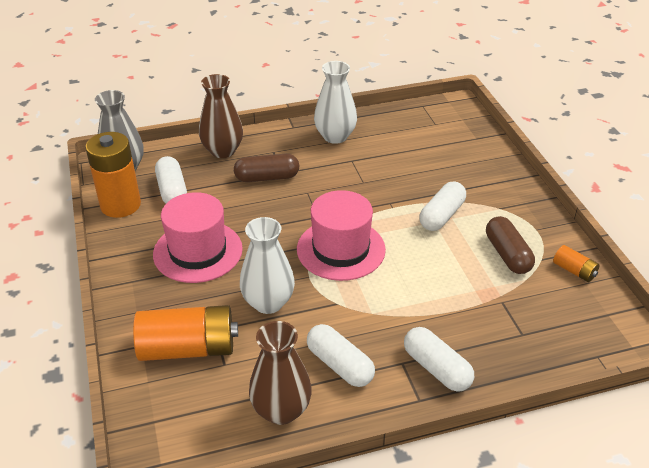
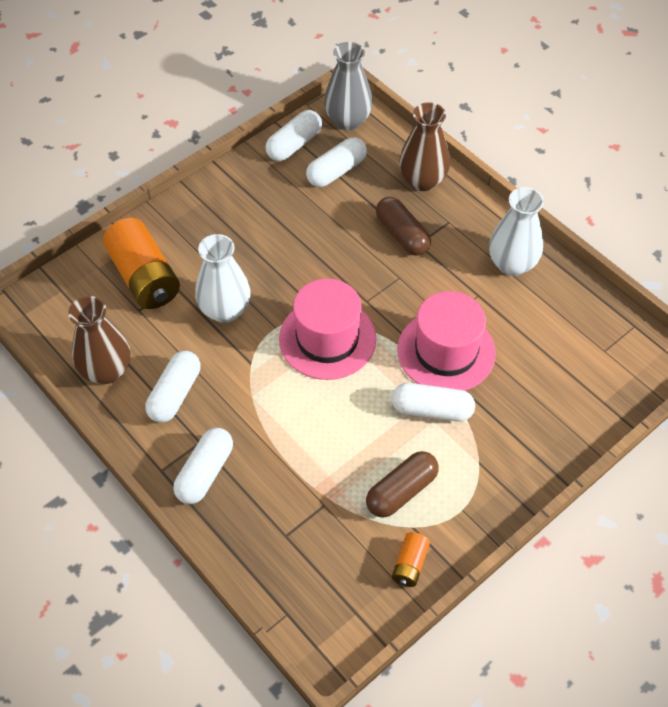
camera: 65 degrees right, 15 degrees up
orange battery [85,132,141,218] -> white capsule [266,110,322,161]
pink hat [153,192,243,283] -> pink hat moved to [397,291,496,391]

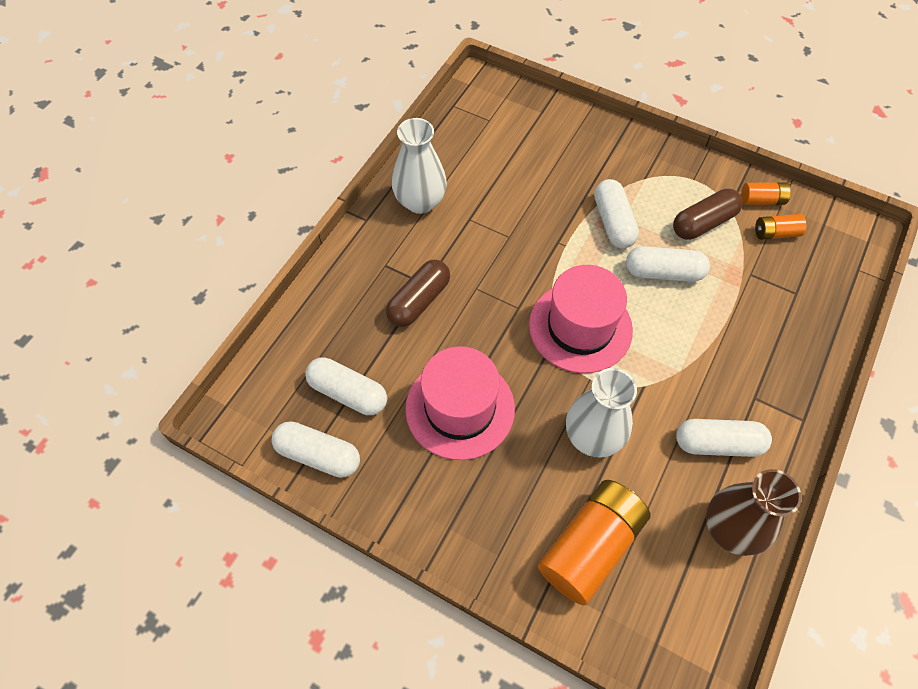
camera: 110 degrees left, 5 degrees up
white capsule [173,428,233,504] -> white capsule moved to [626,246,710,282]
grey vase [324,42,373,130] -> none
brown capsule [366,451,439,518] -> brown capsule turned 60 degrees counterclockwise [673,189,743,240]
pink hat [397,291,496,391] -> pink hat moved to [405,346,515,460]
brown vase [399,102,450,191] -> none
none -> orange battery [755,214,807,240]

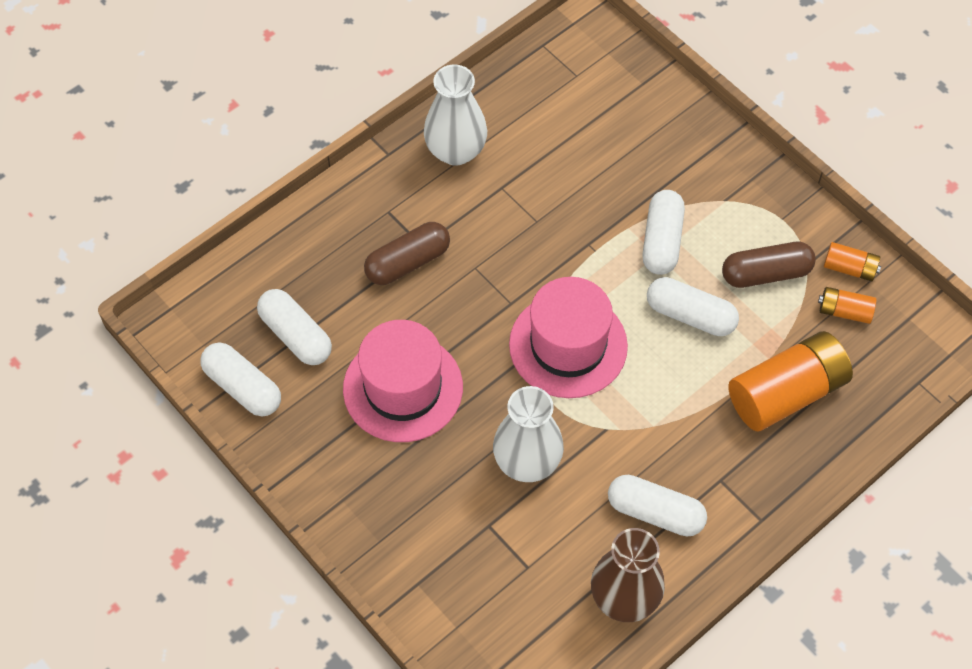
camera: 20 degrees right, 0 degrees up
orange battery [538,480,651,605] -> orange battery moved to [728,331,853,431]

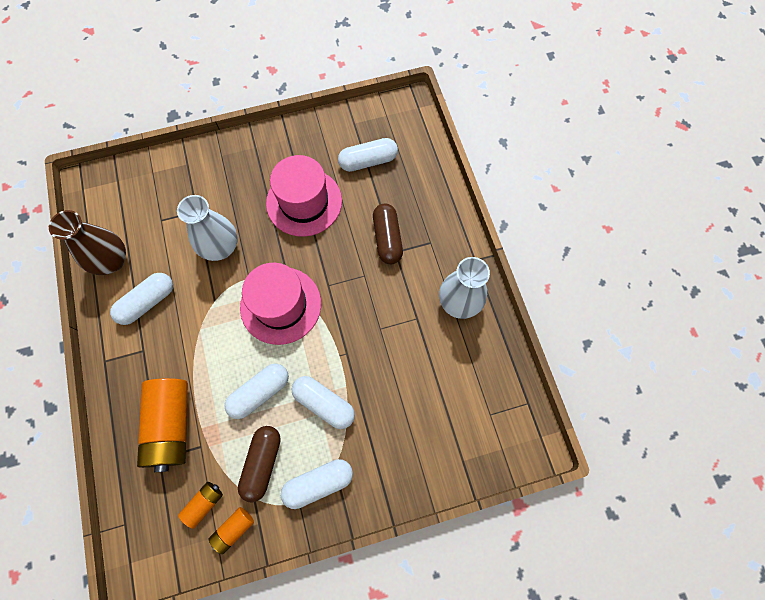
camera: 115 degrees right, 10 degrees up
white capsule [200,342,281,416] -> white capsule moved to [281,459,353,509]

